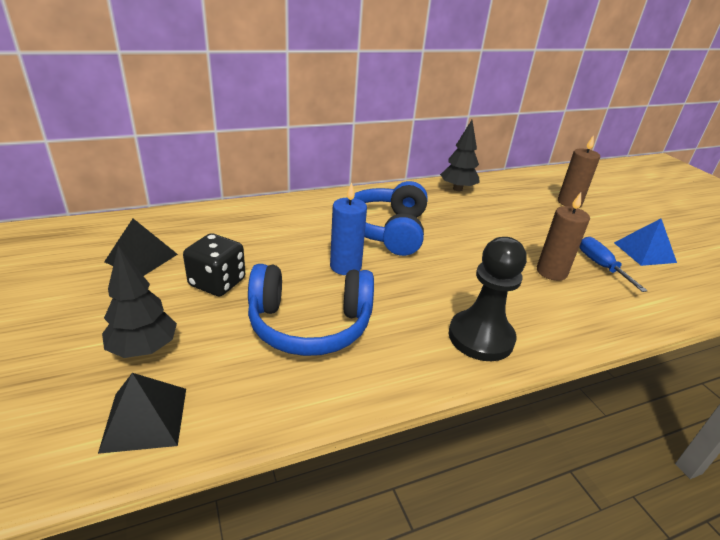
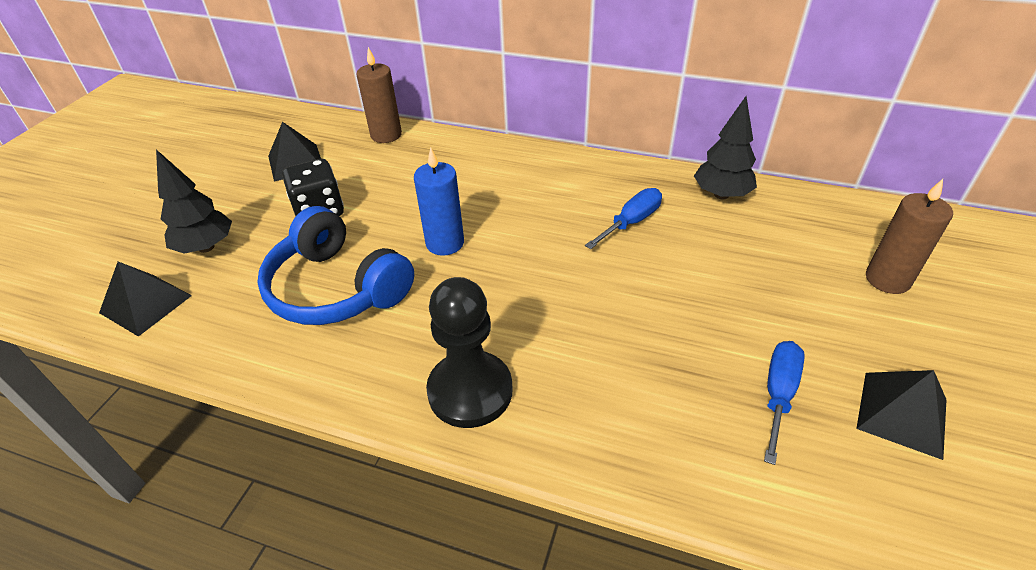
camera: 45 degrees right, 10 degrees up
blue headphones [354,181,428,256] -> none
brown candle [537,192,590,281] -> brown candle moved to [356,47,402,143]
blue pyramid [614,219,677,266] -> black pyramid [856,370,947,460]
none -> blue screwdriver [585,188,662,249]

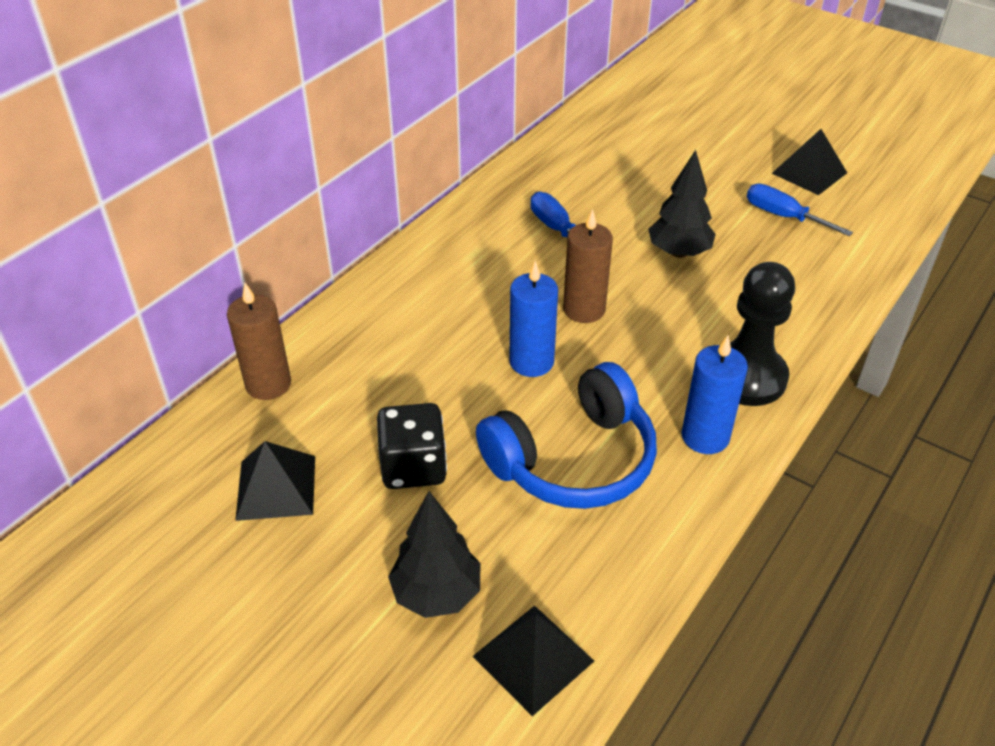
camera: 75 degrees left, 0 degrees up
black tree [694,96,757,199] -> black tree moved to [648,150,716,258]
brown candle [866,179,953,294] -> brown candle moved to [563,208,613,323]
none -> blue candle [681,335,748,454]

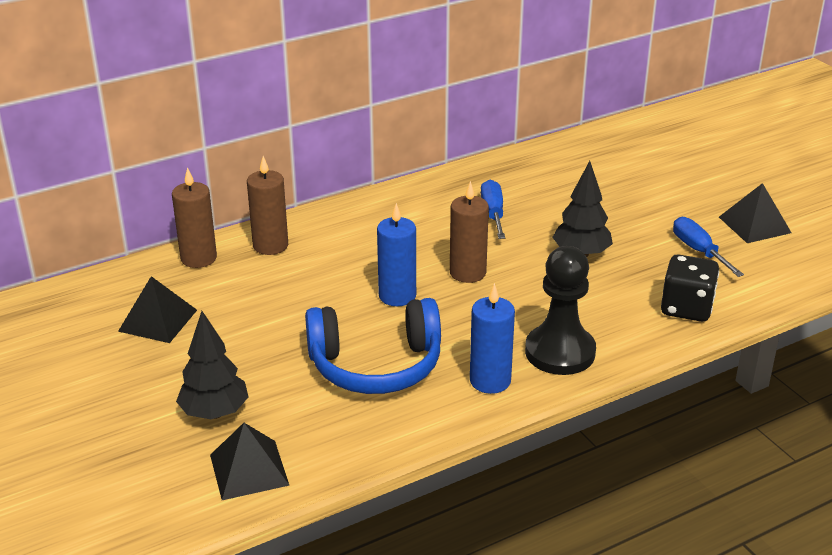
camera: 25 degrees right, 10 degrees down
black dice [377,403,447,489] -> black dice moved to [661,254,719,322]
none -> brown candle [247,156,288,255]

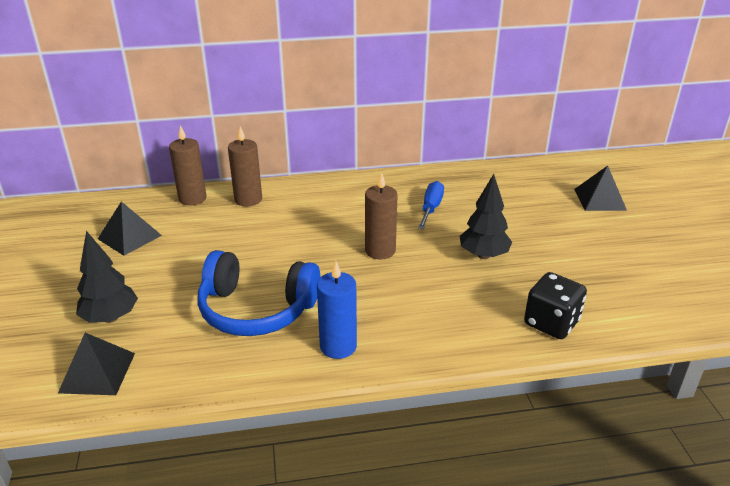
camera: 20 degrees right, 0 degrees up
blue candle [377,203,416,306] -> none
black pawn [525,246,596,375] -> none
blue screwdriver [673,217,744,277] -> none
black pyramid [719,183,792,243] -> black pyramid moved to [574,166,627,211]

